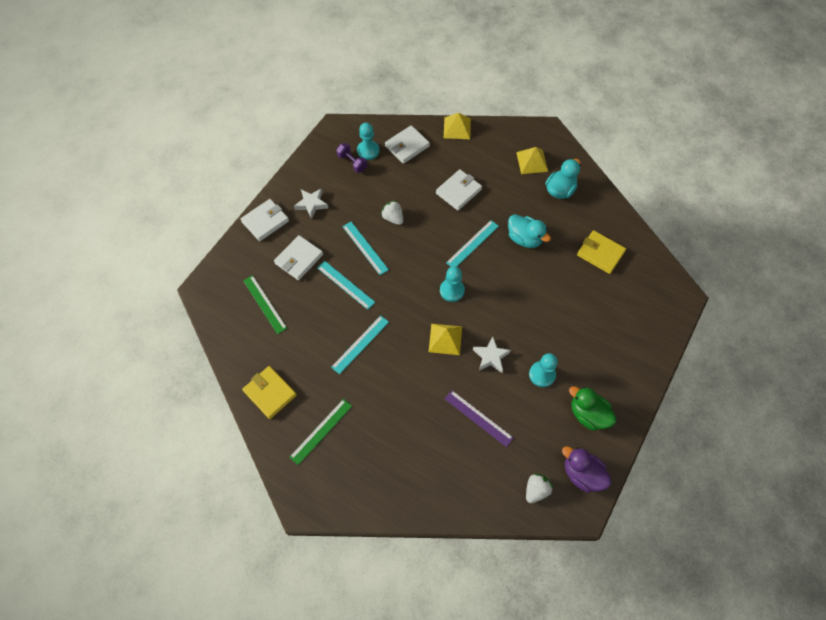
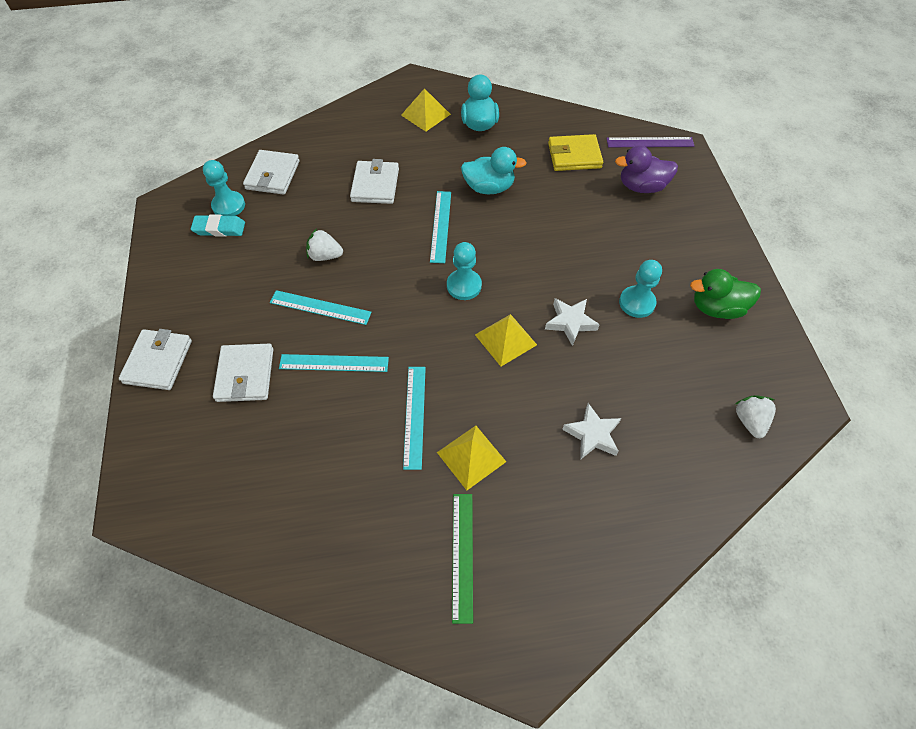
camera: 40 degrees left, 5 degrees down
yellow wallet [242,366,297,419] -> none
green ruler [243,275,287,334] -> none
white star [294,188,328,219] -> white star moved to [562,403,621,460]
purple dumbbell [336,143,367,173] -> turquoise eraser [191,214,245,237]
yellow pyramid [444,113,471,139] -> yellow pyramid moved to [437,426,506,490]
purple ruler [445,390,514,447] -> purple ruler moved to [606,137,694,147]
purple duck [562,447,611,493] -> purple duck moved to [615,146,678,193]

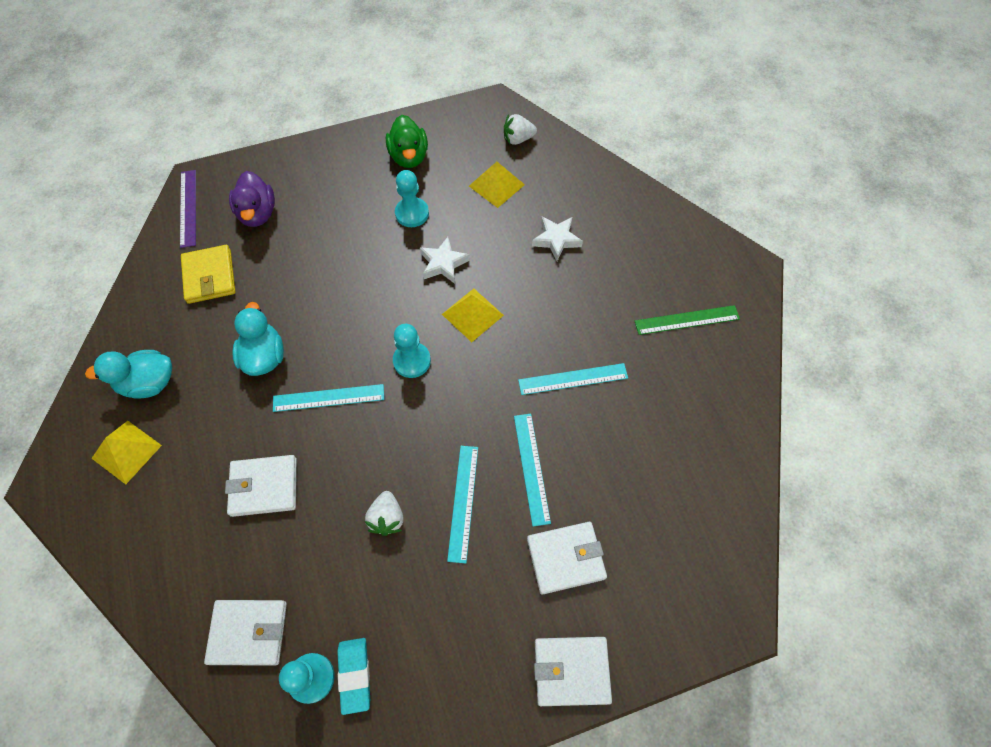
camera: 100 degrees left, 5 degrees up
yellow pyramid [437,426,506,490] -> yellow pyramid moved to [469,162,525,208]

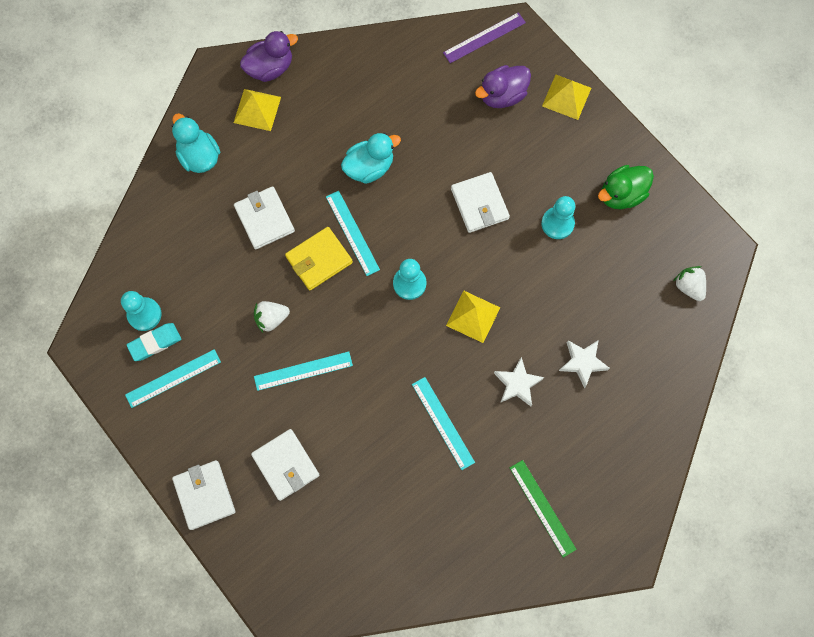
camera: 70 degrees right, 10 degrees up
turquoise duck [85,350,172,399] -> turquoise duck moved to [172,113,220,173]
yellow wallet [181,245,235,304] -> yellow wallet moved to [285,227,353,290]
white wallet [204,600,287,665] -> white wallet moved to [451,172,510,233]
white star [420,237,470,284] -> white star moved to [494,357,544,407]
yellow pyramid [469,162,525,208] -> yellow pyramid moved to [542,75,591,120]
turquoise ruler [514,414,551,527] -> turquoise ruler moved to [125,349,221,408]
none -> purple duck [240,31,298,82]

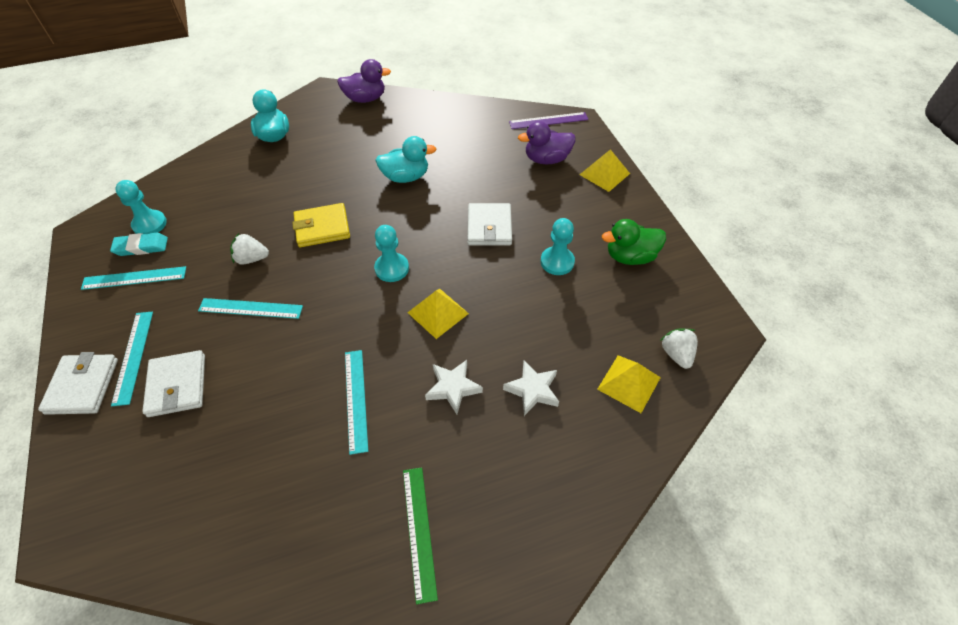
camera: 20 degrees right, 20 degrees down
yellow pyramid [234,89,281,131] -> yellow pyramid moved to [597,355,661,413]
white wallet [234,186,295,249] -> none
turquoise ruler [326,191,380,276] -> turquoise ruler moved to [111,312,153,406]

